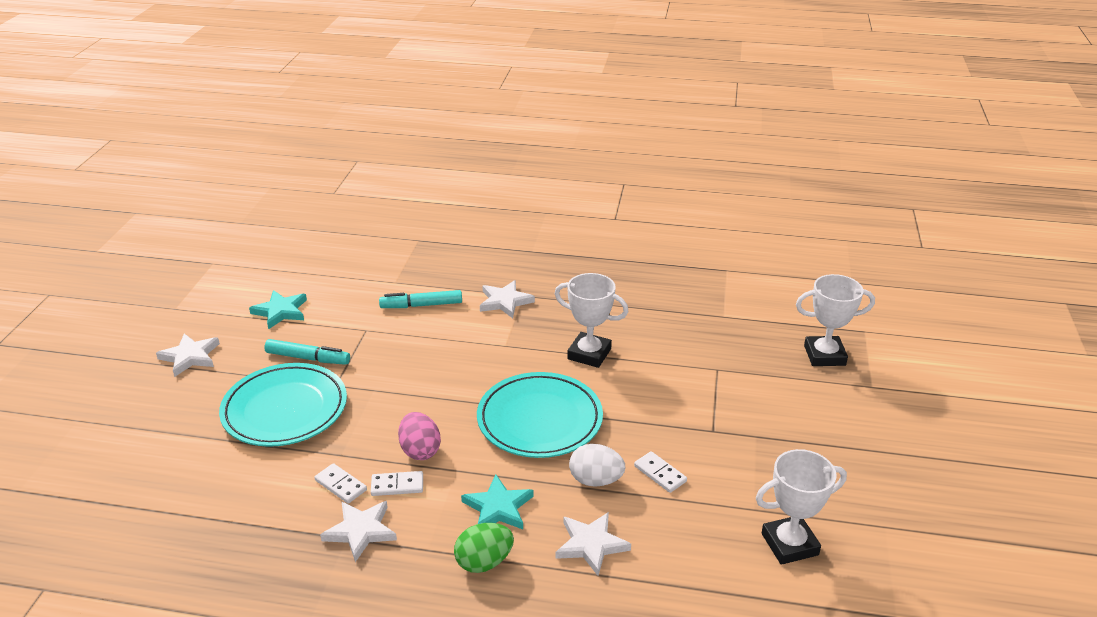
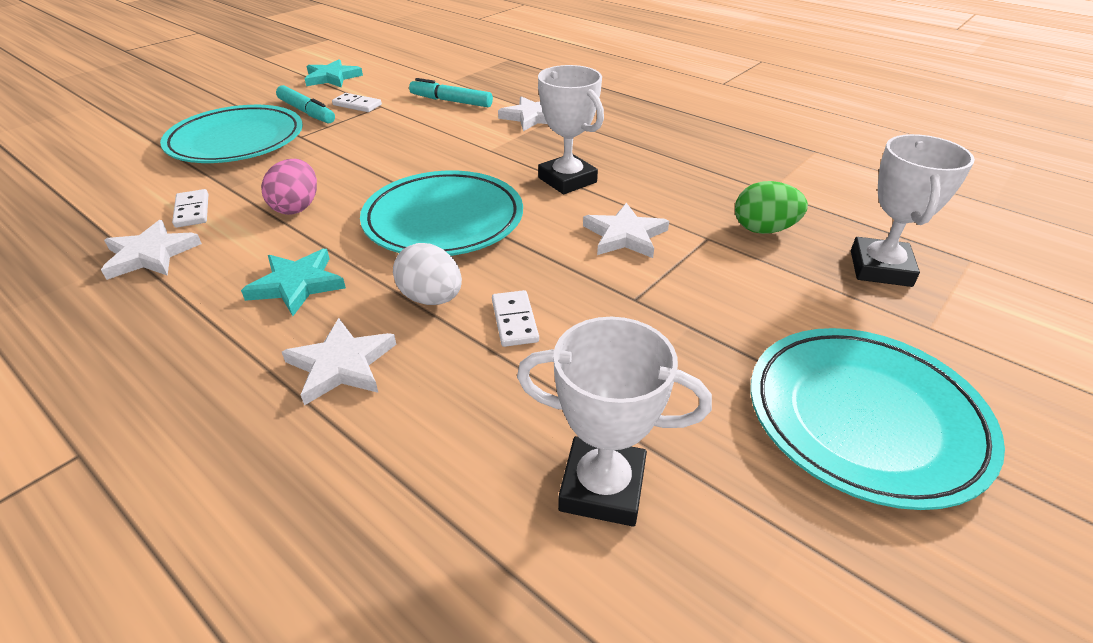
camera: 30 degrees right, 5 degrees up
white star [156,333,220,377] -> white star moved to [583,203,669,258]
white domino [371,471,423,496] -> white domino moved to [332,93,382,112]
green egg [454,523,514,573] -> green egg moved to [735,181,808,234]
white trophy [796,274,875,366] -> white trophy turned 75 degrees clockwise [851,134,975,287]
none -> turquoise plate [751,328,1005,510]

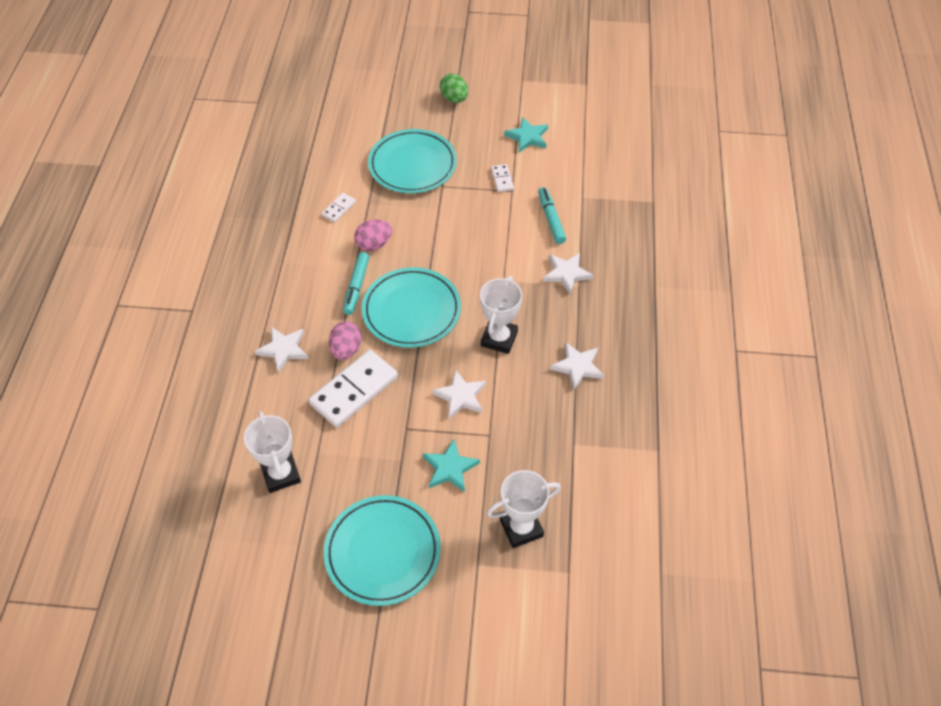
camera: 55 degrees right, 15 degrees up
white star [101,220,202,280] -> white star moved to [550,342,604,390]
turquoise star [241,249,346,316] -> turquoise star moved to [423,439,480,492]
turquoise marker [276,85,335,123] -> turquoise marker moved to [343,252,369,315]
white egg [393,243,462,305] -> pink egg [329,322,361,360]
white domino [492,290,539,347] -> white domino [309,350,398,428], size x2.13
green egg [735,181,808,234] -> green egg moved to [440,74,468,103]

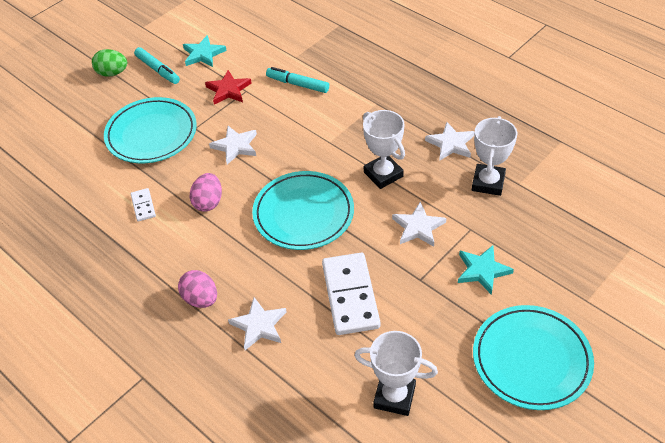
camera: 50 degrees left, 5 degrees down
pink egg [329,322,361,360] -> pink egg moved to [178,270,217,308]
turquoise marker [343,252,369,315] -> turquoise marker moved to [134,47,180,84]
white trophy [487,470,561,548] -> white trophy moved to [472,116,517,196]
white domino [491,164,514,192] -> red star [205,70,252,105]
white star [543,253,594,294] -> white star moved to [209,126,257,165]

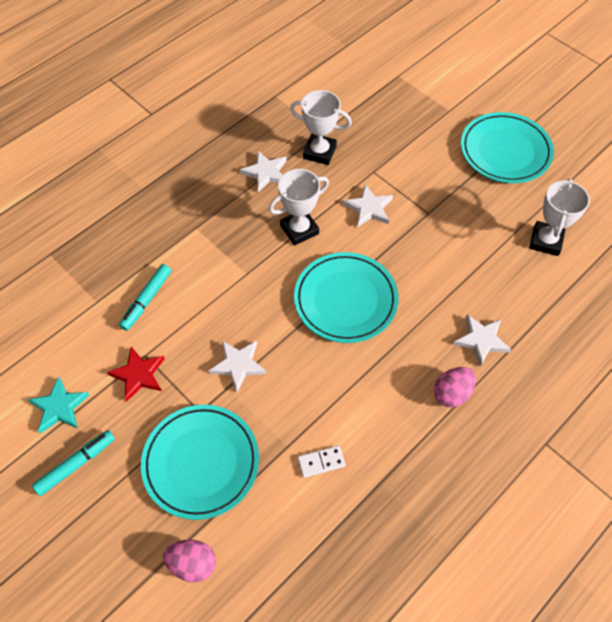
camera: 90 degrees left, 10 degrees up
green egg [92,49,127,76] -> none
pink egg [190,173,222,212] -> pink egg moved to [163,540,216,582]
white domino [322,253,380,335] -> none
turquoise star [458,245,514,295] -> none

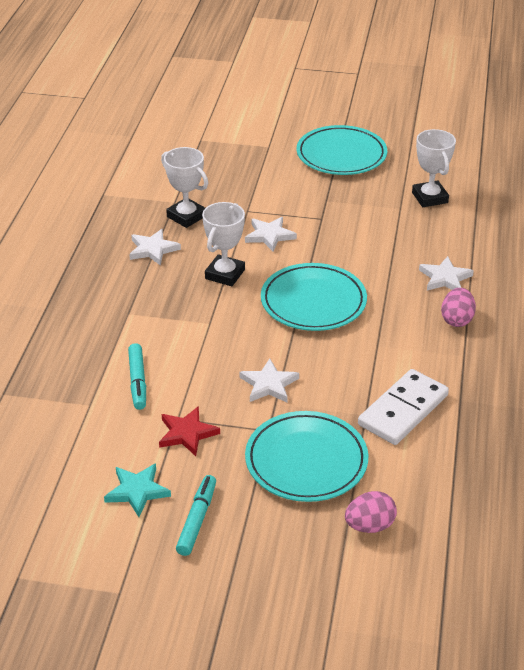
camera: 35 degrees left, 20 degrees down
white trophy [290,90,352,165] -> white trophy turned 60 degrees clockwise [161,147,208,228]
white domino [298,446,345,478] -> white domino [358,369,449,445], size x2.13

